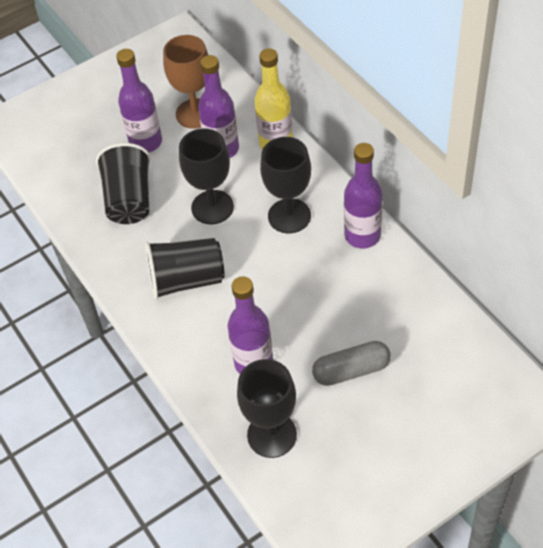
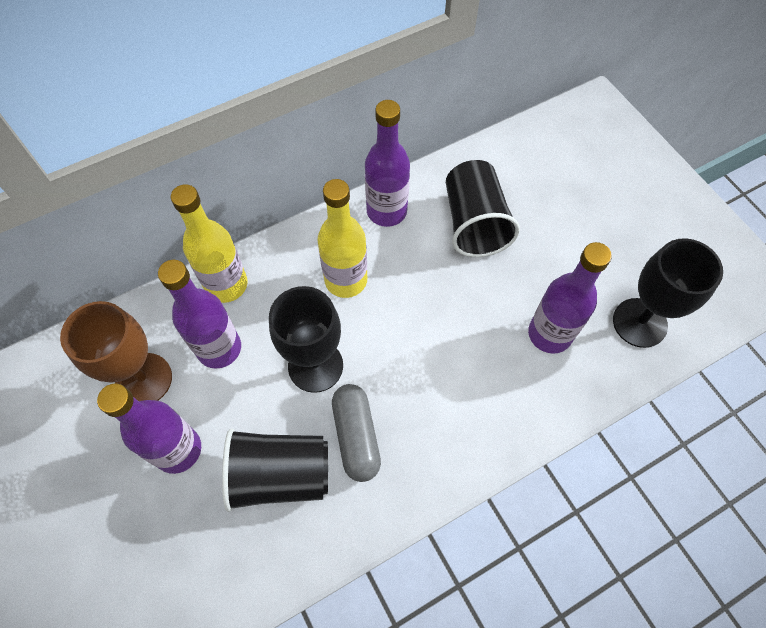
camera: 90 degrees left, 10 degrees up
black cup [145,238,224,300] -> black cup moved to [446,160,520,257]
black goblet [260,137,311,233] -> yellow bottle [317,179,367,298]
grey capsule [312,341,391,386] -> grey capsule moved to [332,384,381,482]

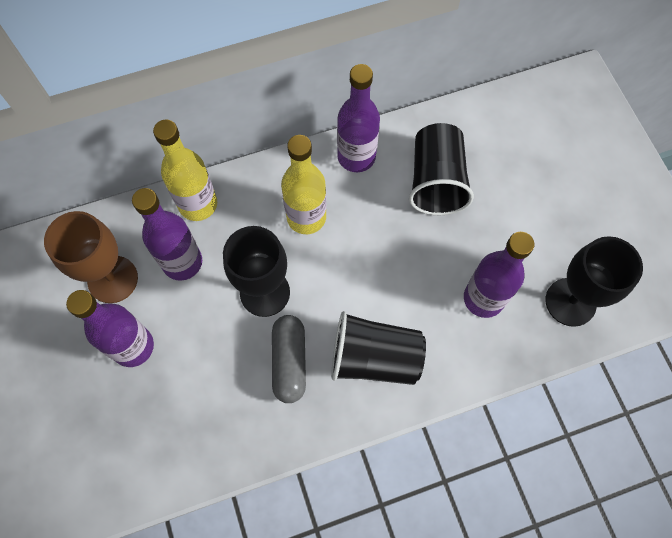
camera: 10 degrees right, 5 degrees up
black cup [222,428,328,512] -> black cup moved to [331,311,426,385]

